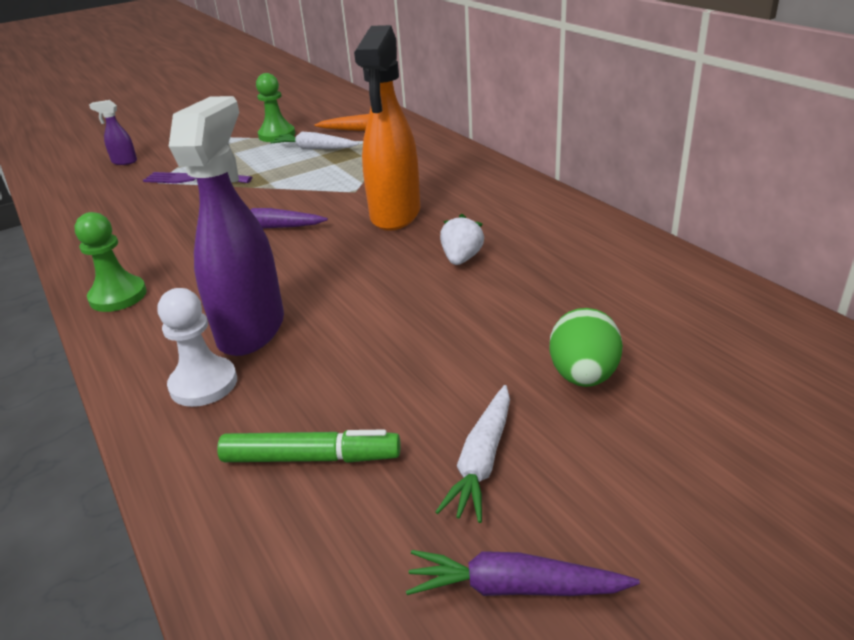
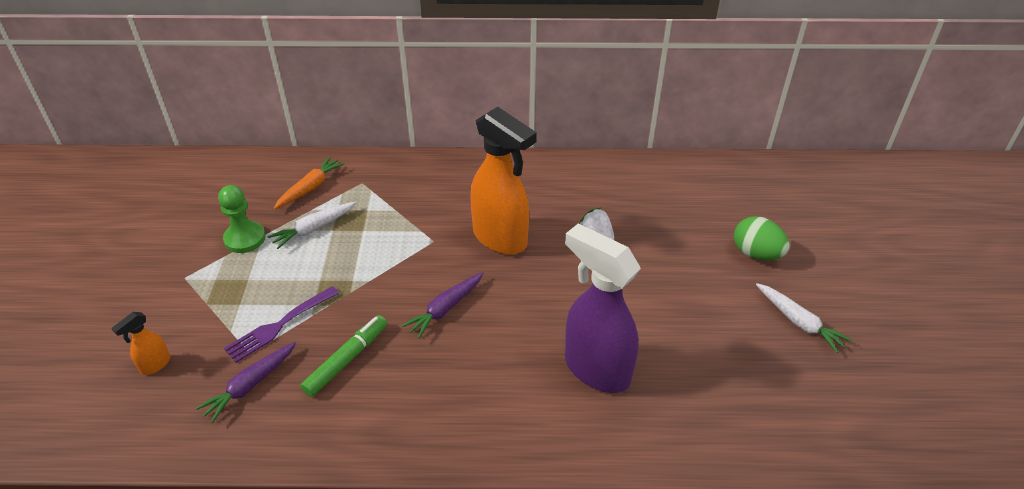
camera: 60 degrees left, 10 degrees up
green pawn [74,212,147,312] -> none
purple spray bottle [89,100,137,165] -> orange spray bottle [111,312,170,375]
white pawn [158,288,237,407] -> none
green marker [217,430,400,463] -> green marker moved to [300,315,387,397]
purple carrot [406,550,640,596] -> purple carrot moved to [196,342,296,423]

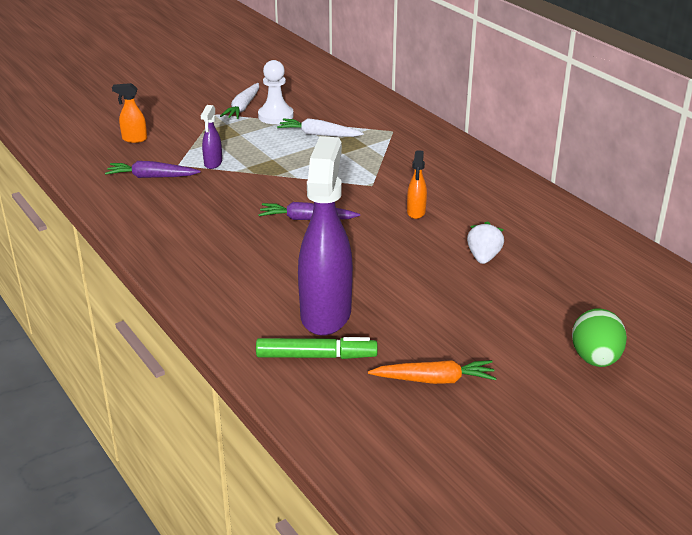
camera: 55 degrees right, 10 degrees down
green pawn [218,185,266,253] -> white pawn [258,60,294,124]
purple fork [224,286,339,363] -> purple spray bottle [201,105,222,169]
orange carrot [274,156,345,209] -> orange carrot moved to [368,360,496,384]
green marker [300,315,387,397] -> green marker moved to [256,337,378,359]
orange spray bottle [470,107,537,255] -> orange spray bottle [407,150,427,219], size x0.43
white carrot [756,283,852,353] -> white carrot moved to [220,83,259,119]

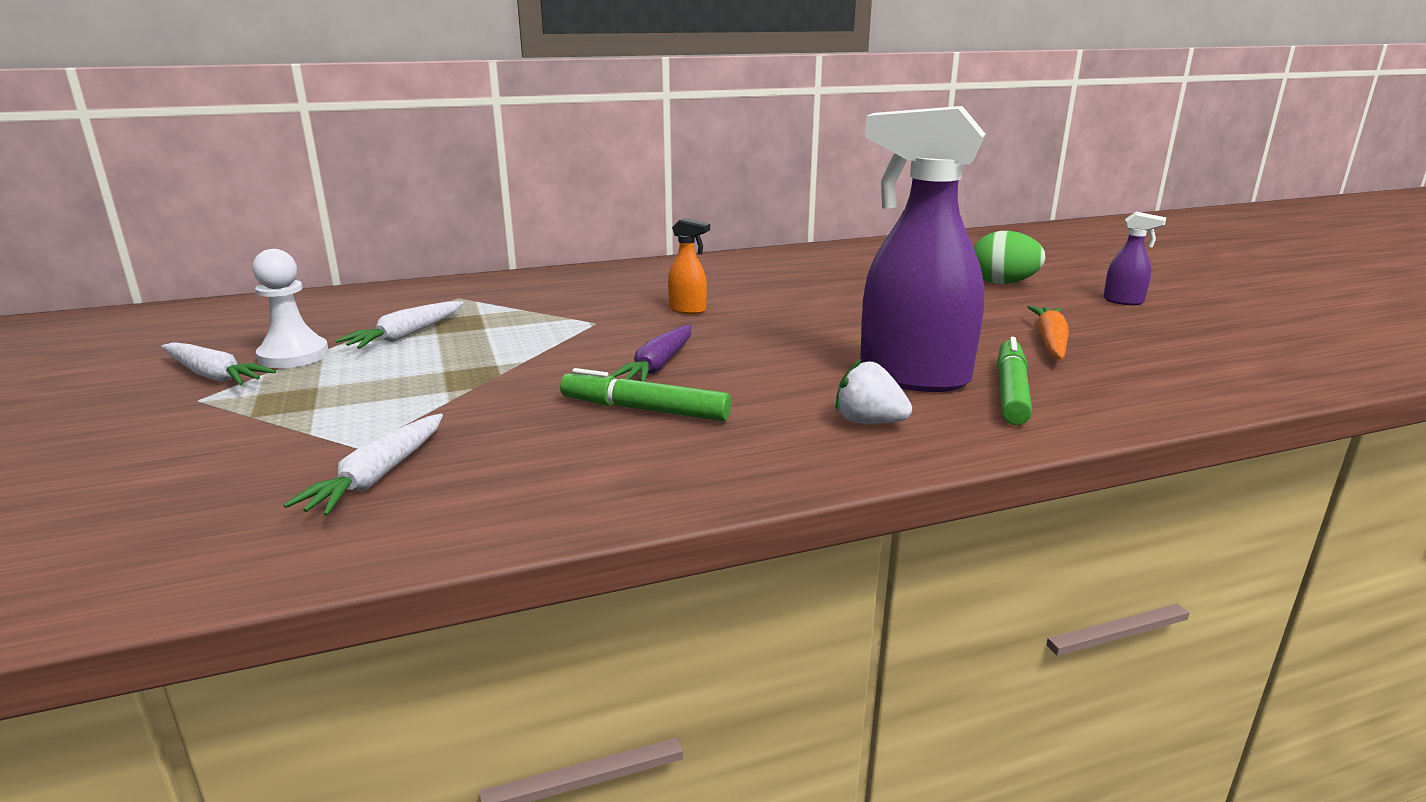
camera: 75 degrees left, 10 degrees down
purple carrot [105,161,201,178] -> white carrot [284,414,443,516]
orange spray bottle [112,83,147,143] -> none
purple spray bottle [201,105,222,169] -> purple spray bottle moved to [1103,212,1166,305]
white strawberry [467,221,504,264] -> white strawberry moved to [836,359,912,424]
none -> green marker [560,368,731,421]

